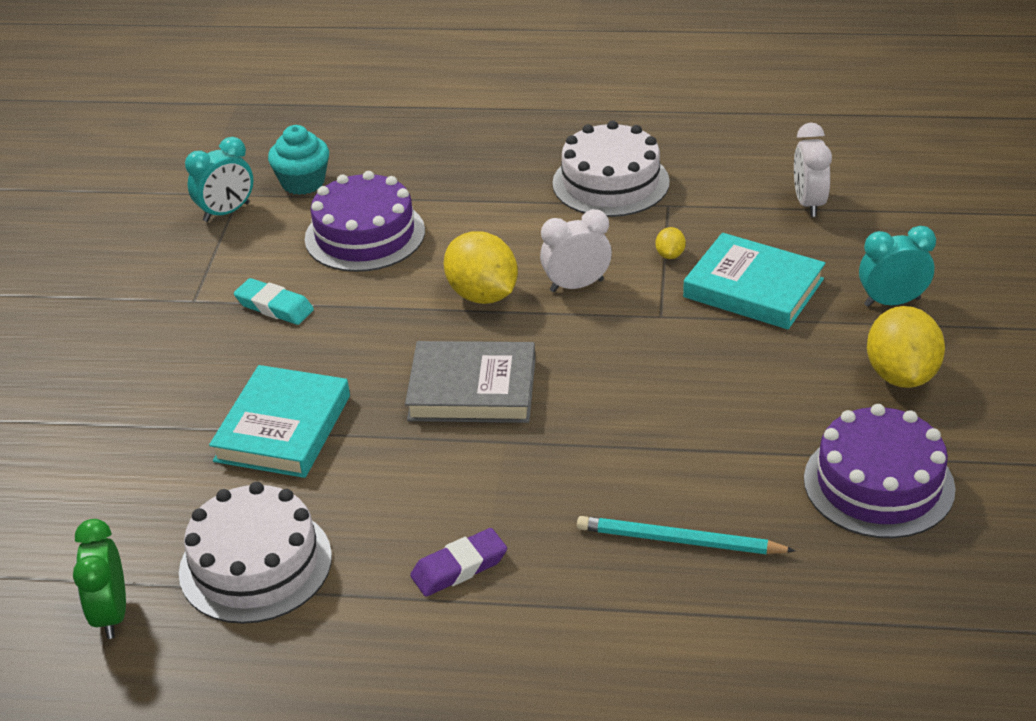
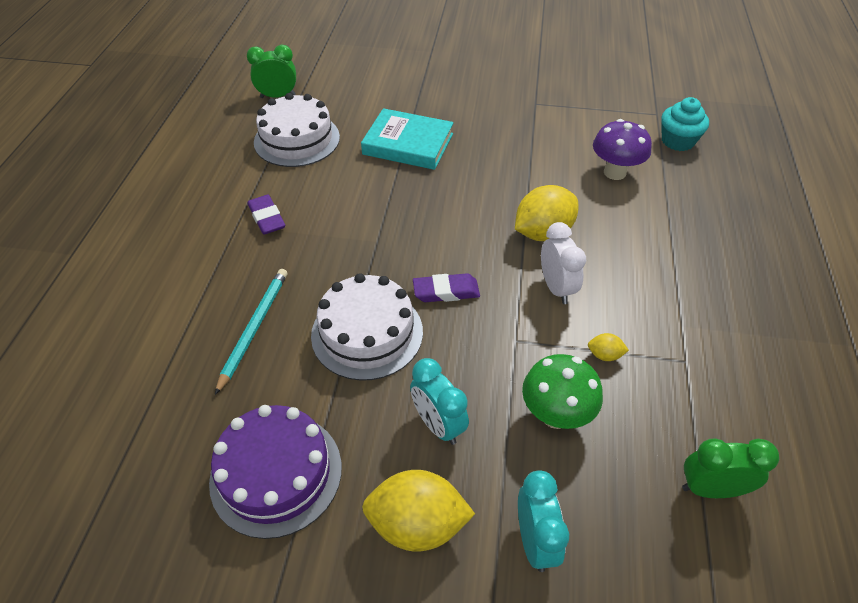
camera: 90 degrees right, 10 degrees up
turquoise clock [185,137,253,222] -> turquoise clock moved to [410,358,469,445]
turquoise eraser [234,278,314,325] -> none
purple cake [305,171,425,272] -> purple mushroom [593,119,652,180]
grey book [405,341,535,423] -> none
white cake [552,120,670,217] -> white cake moved to [311,273,423,381]
turquoise book [683,233,826,329] -> green mushroom [522,354,603,429]
white clock [794,123,832,217] -> green clock [682,438,779,498]
none -> purple eraser [413,273,480,302]

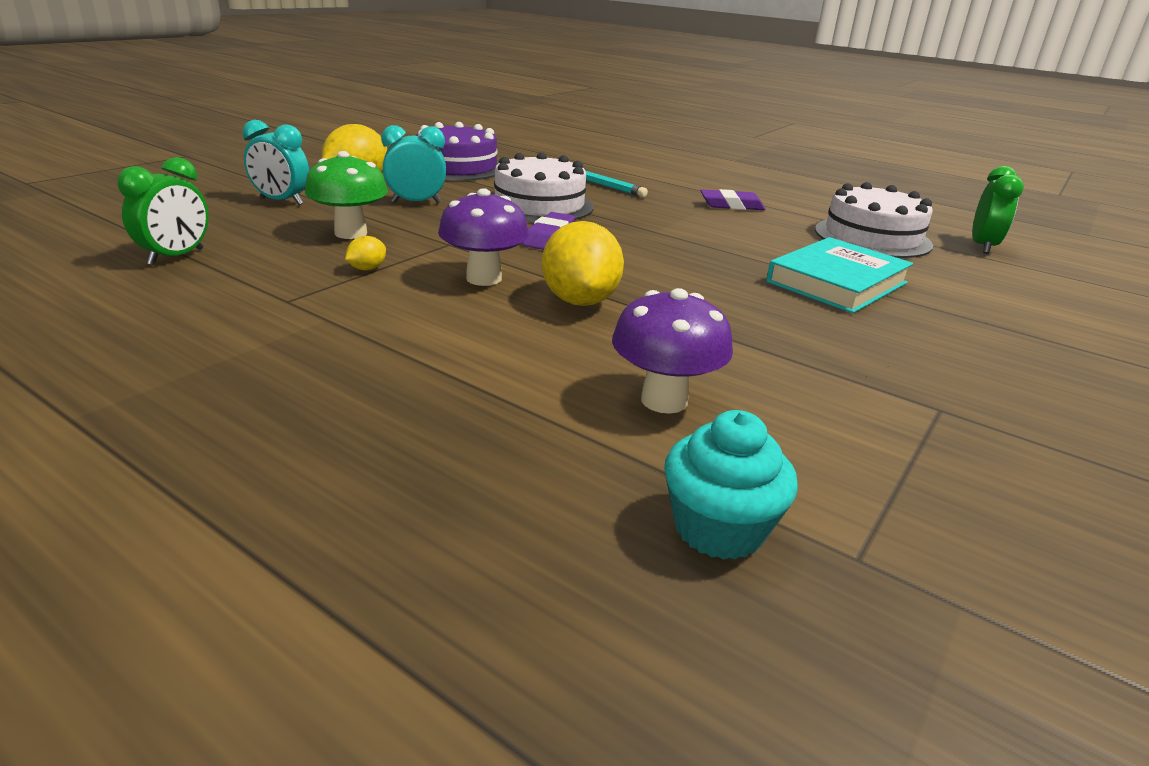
camera: 115 degrees right, 20 degrees down
white clock [541,222,586,304] -> purple mushroom [438,188,529,286]

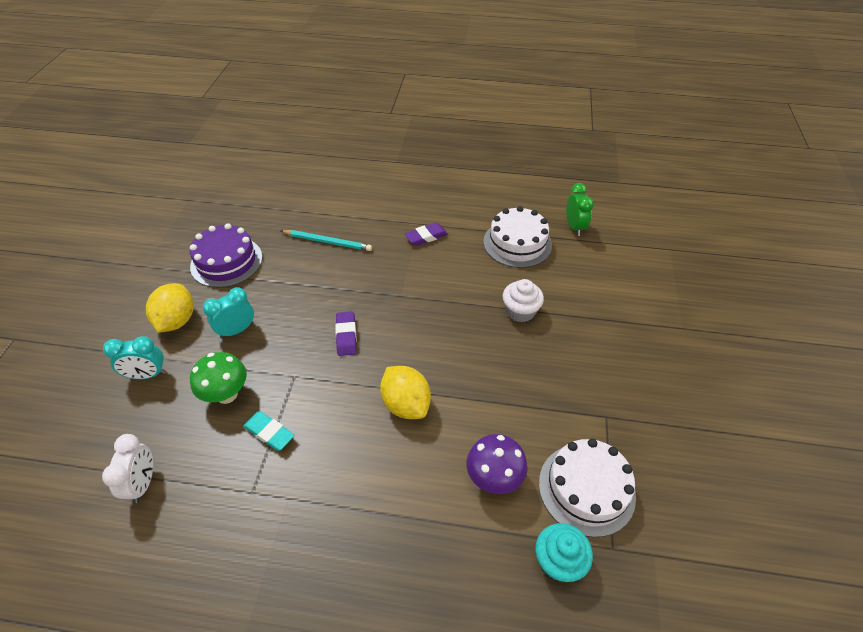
camera: 25 degrees left, 20 degrees up
green clock [117,157,209,265] -> white clock [102,434,153,503]
yellow lemon [345,236,386,271] -> turquoise eraser [243,411,295,451]
purple mushroom [438,188,529,286] -> none
white cake [492,152,594,222] -> white cake moved to [539,438,636,537]
turquoise book [766,237,913,313] -> white cupcake [503,279,544,322]

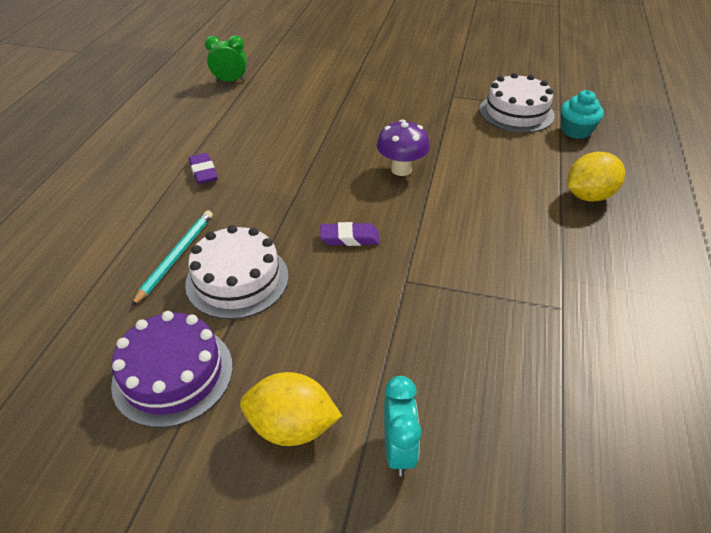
camera: 85 degrees left, 5 degrees down
white clock [102,434,153,503] -> none
green mushroom [190,352,247,404] -> none
turquoise clock [203,287,254,339] -> none
turquoise eraser [243,411,295,451] -> none
yellow lemon [380,366,431,419] -> yellow lemon moved to [568,152,625,202]
purple mushroom [466,434,527,494] -> purple mushroom moved to [377,119,430,176]
white cake [483,206,552,268] -> white cake moved to [185,225,289,319]
white cupcake [503,279,544,322] -> none

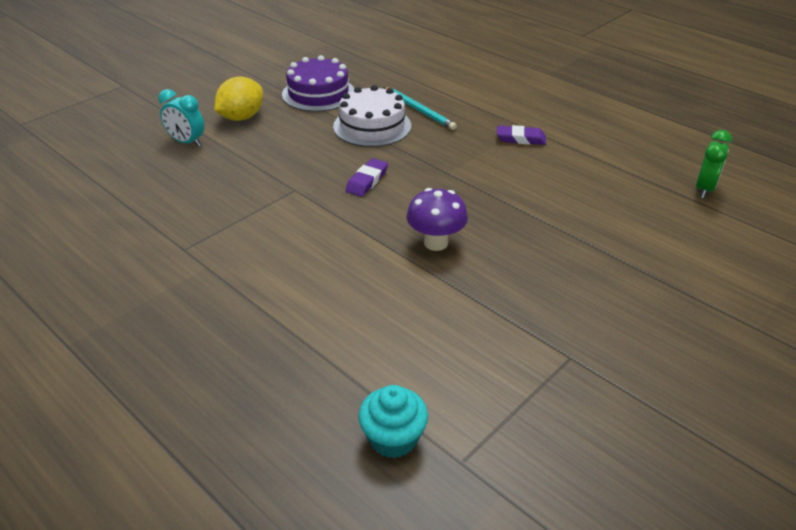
camera: 120 degrees right, 5 degrees down
white cake [479,73,554,133] -> none
yellow lemon [568,152,625,202] -> none

